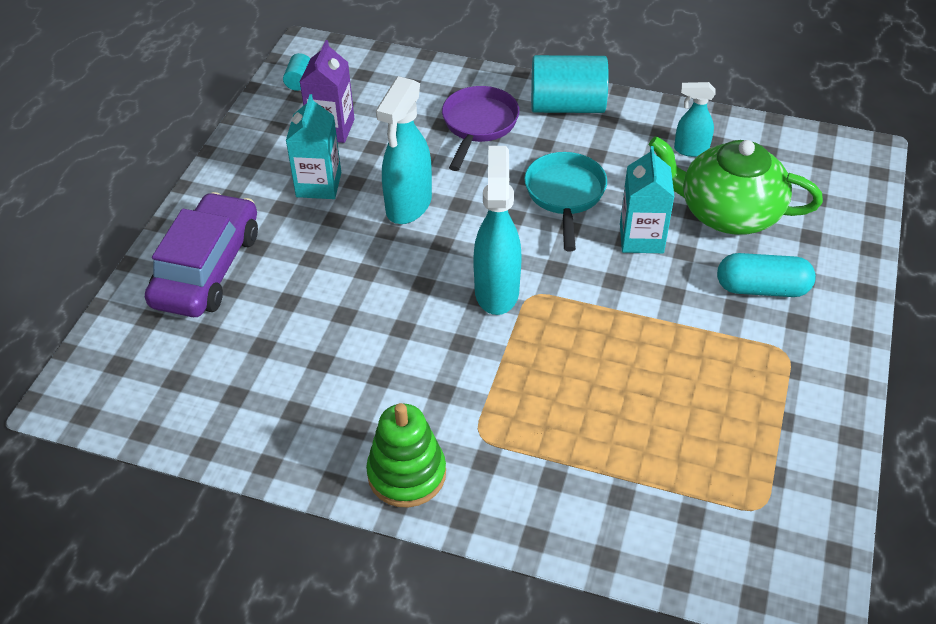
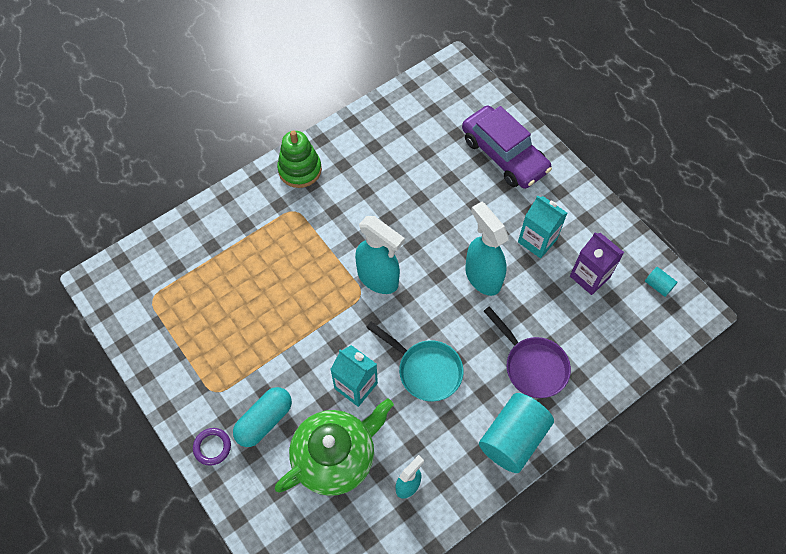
camera: 125 degrees right, 15 degrees up
none -> purple ring [193,428,231,466]

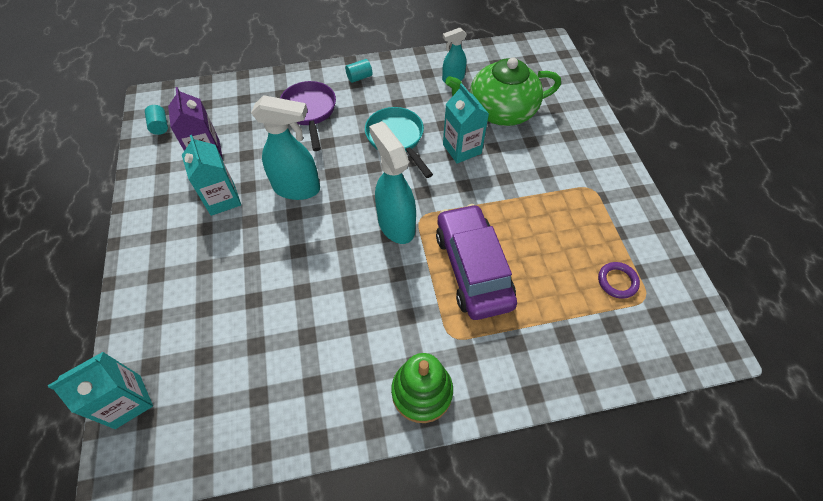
camera: 155 degrees left, 5 degrees down
purple ring [193,428,231,466] -> purple ring moved to [598,262,640,299]
turquoise capsule [233,387,292,447] -> none
purple car [462,106,552,189] -> purple car moved to [436,204,517,320]
turquoise spray bottle [465,202,509,296] -> turquoise spray bottle turned 75 degrees counterclockwise [251,95,320,200]
turquoise cylinder [479,393,554,473] -> turquoise cylinder [345,59,372,83], size x0.44
none -> turquoise carton [48,352,153,429]

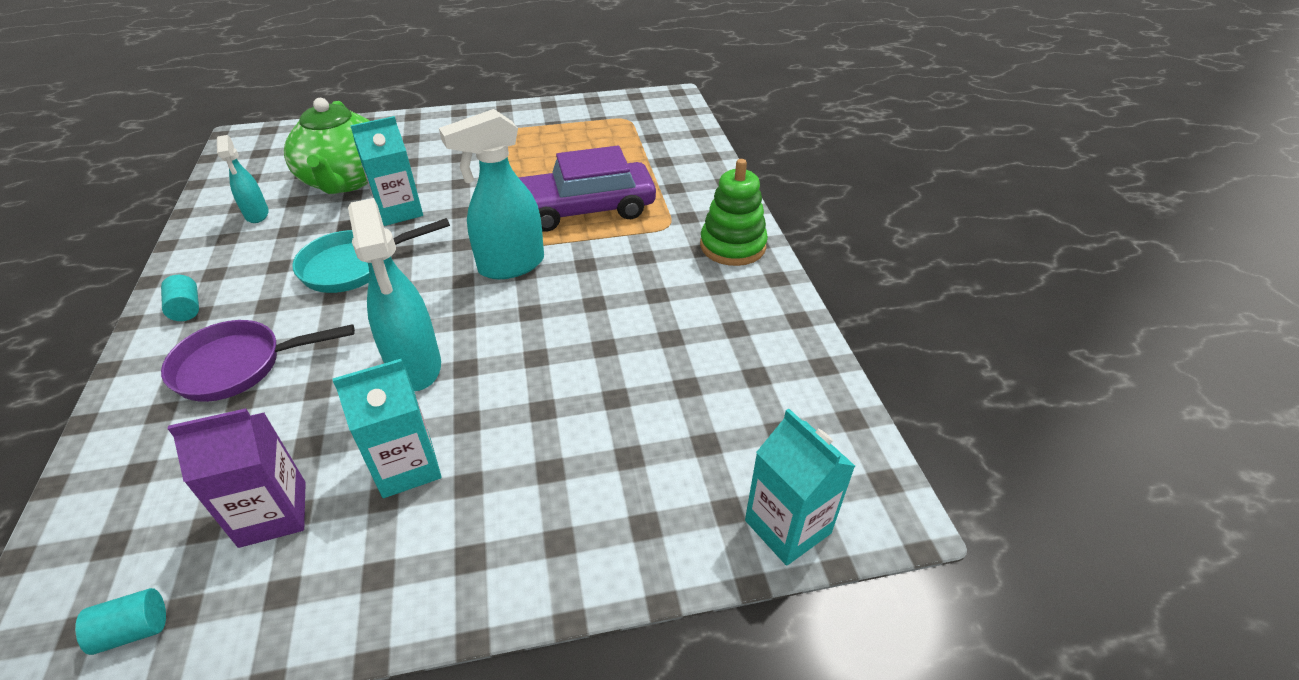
camera: 90 degrees left, 15 degrees down
turquoise spray bottle [251,95,320,200] -> turquoise spray bottle turned 150 degrees clockwise [348,198,441,391]
purple ring [598,262,640,299] -> none

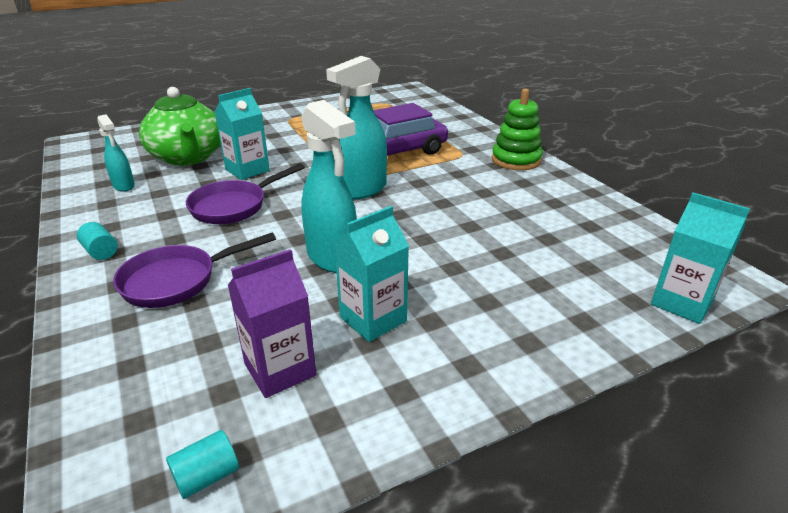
camera: 15 degrees left, 10 degrees down
turquoise pan [292,218,450,293] -> purple pan [186,163,305,224]

